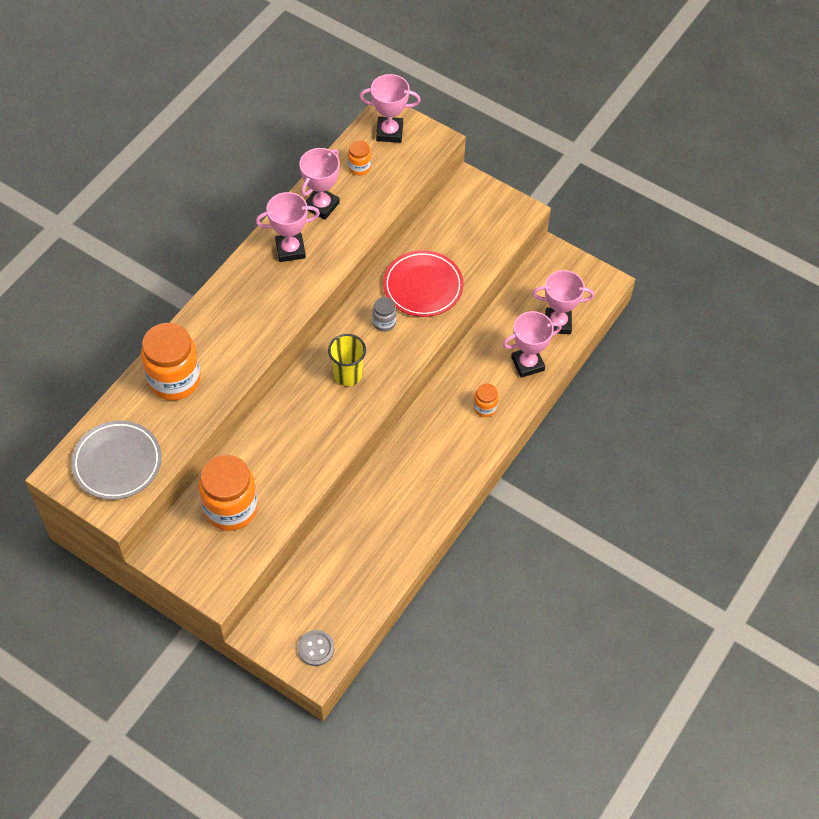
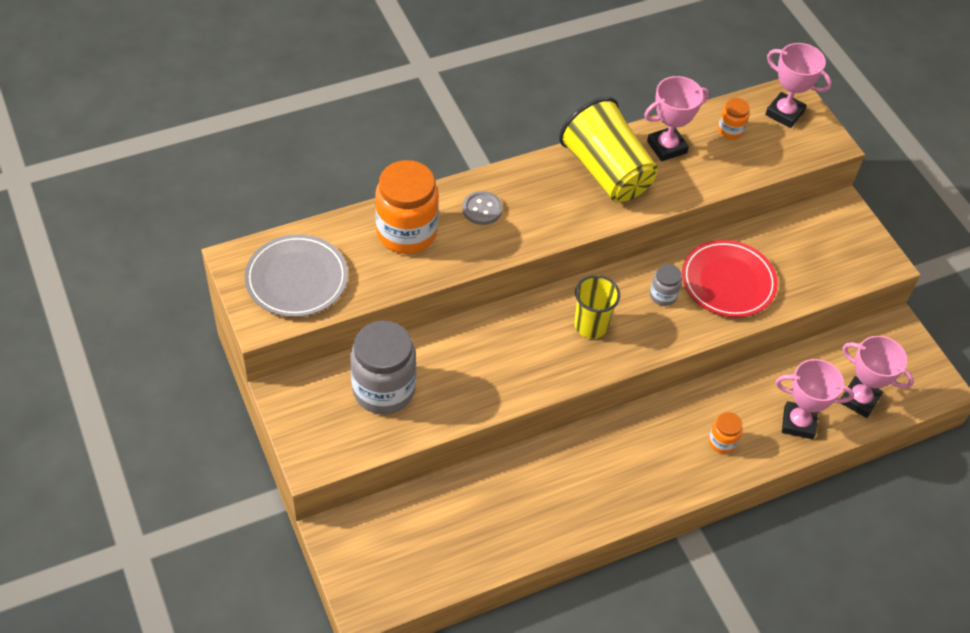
camera: 30 degrees right, 5 degrees down
orange jar [199,455,258,531] -> grey jar [350,320,416,414]
pink trophy [256,192,320,262] -> yellow cup [559,97,658,202]
grey button [298,630,334,666] -> grey button moved to [462,191,502,225]

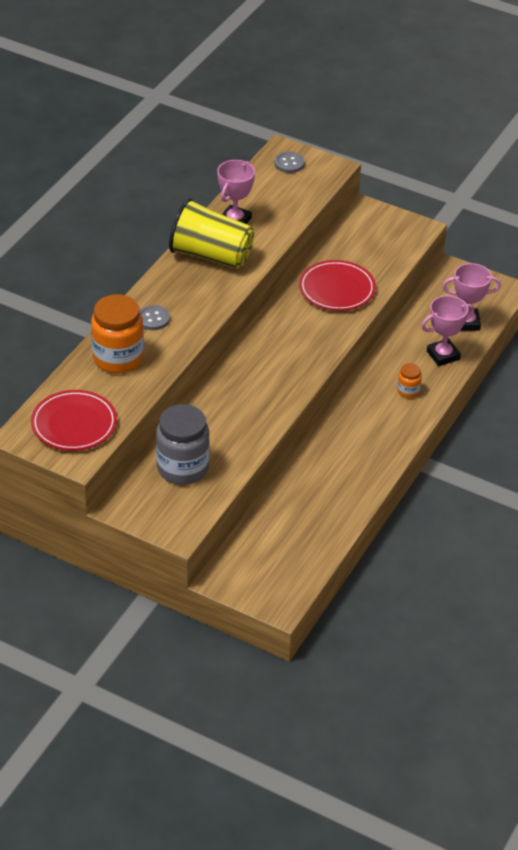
camera: 35 degrees left, 10 degrees down
grey plate [245,234,348,317] -> red plate [31,390,117,451]
yellow cup [574,275,620,339] -> none
grey jar [650,264,682,306] -> none
orange jar [718,98,750,139] -> none
pink trophy [765,43,832,128] -> grey button [274,152,305,173]

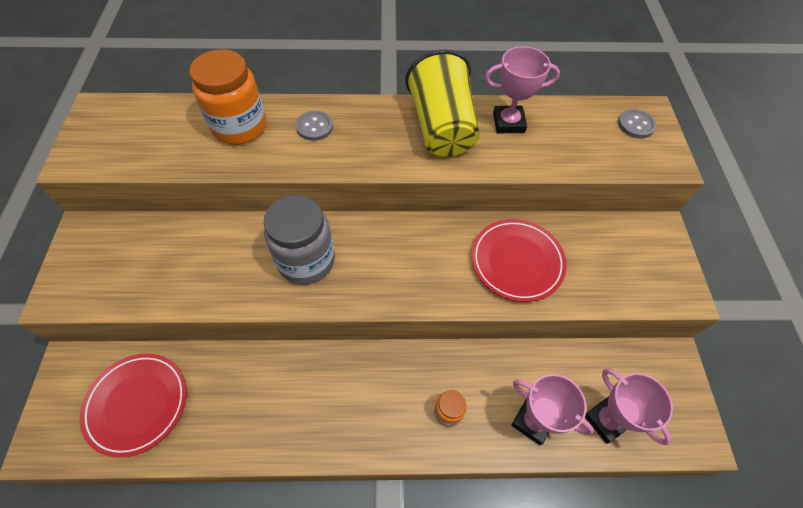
camera: 60 degrees right, 15 degrees up
red plate [31,390,117,451] -> red plate moved to [80,353,187,458]
grey jar [156,404,210,485] -> grey jar moved to [264,195,335,285]

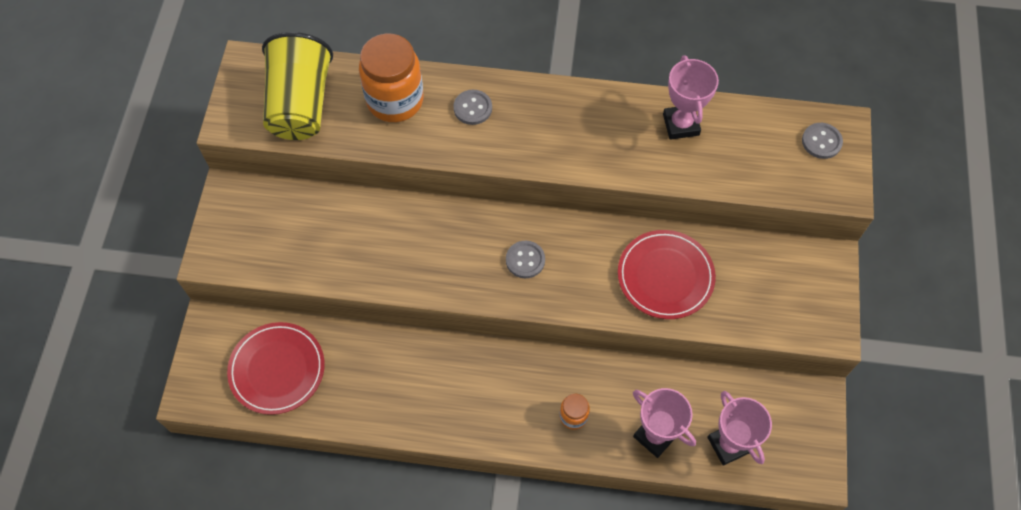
camera: 10 degrees right, 5 degrees up
grey jar [264,195,335,285] -> none
yellow cup [405,50,480,157] -> yellow cup moved to [262,32,333,140]
pink trophy [485,46,560,133] -> pink trophy turned 75 degrees clockwise [663,55,719,140]
none -> grey button [506,241,545,278]

